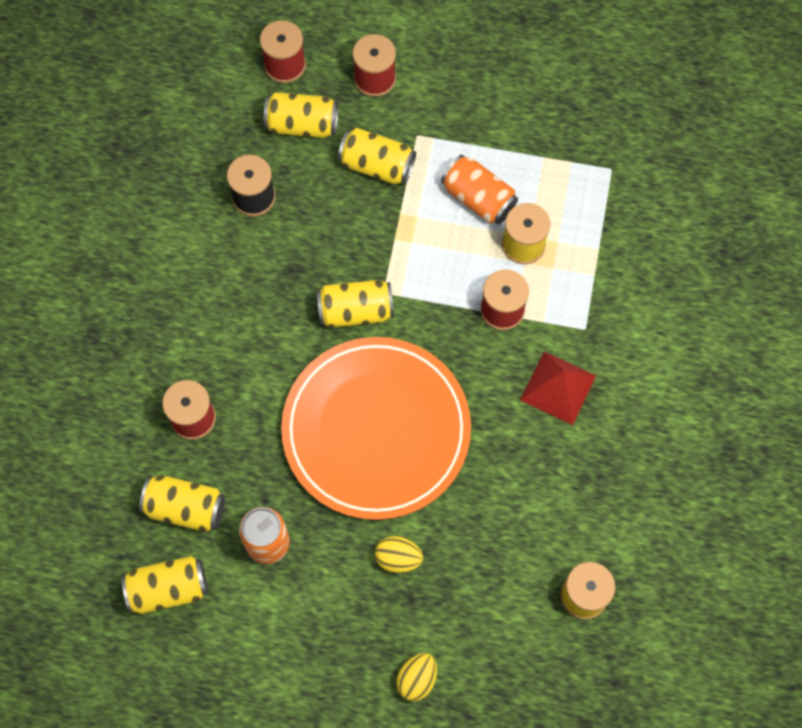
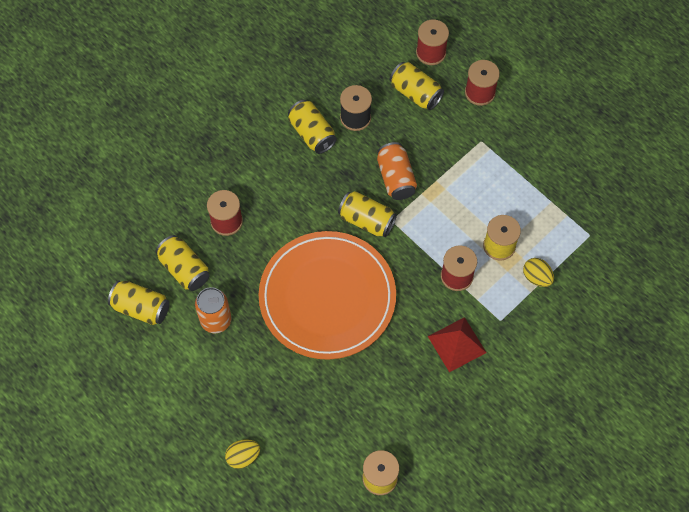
camera: 35 degrees right, 5 degrees down
yellow can [338,128,416,184] -> yellow can moved to [288,100,337,154]
yellow egg [375,536,423,573] -> yellow egg moved to [523,258,554,287]
orange can [441,155,518,224] -> orange can moved to [377,142,417,200]

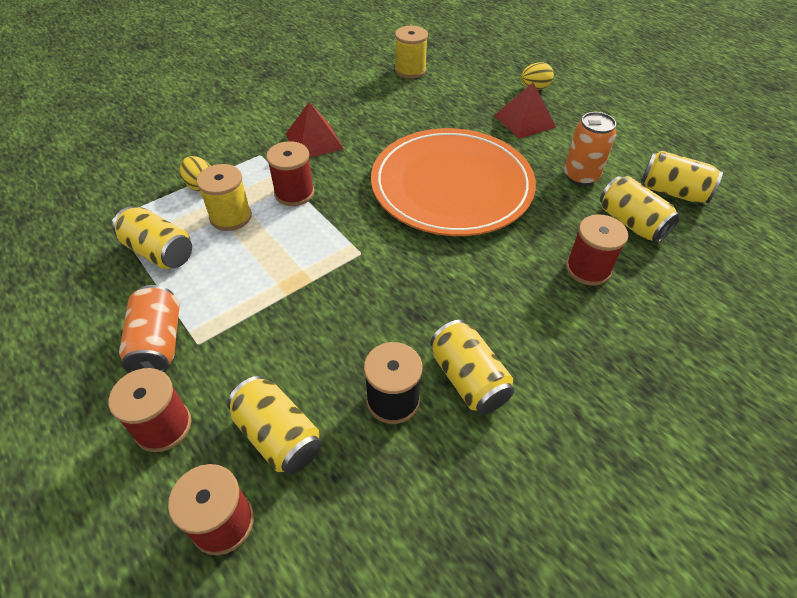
camera: 175 degrees left, 15 degrees down
yellow can [338,191,397,237] -> yellow can moved to [112,206,192,269]
orange can [377,142,417,200] -> orange can moved to [119,285,180,373]
none -> red pyramid [495,82,556,139]

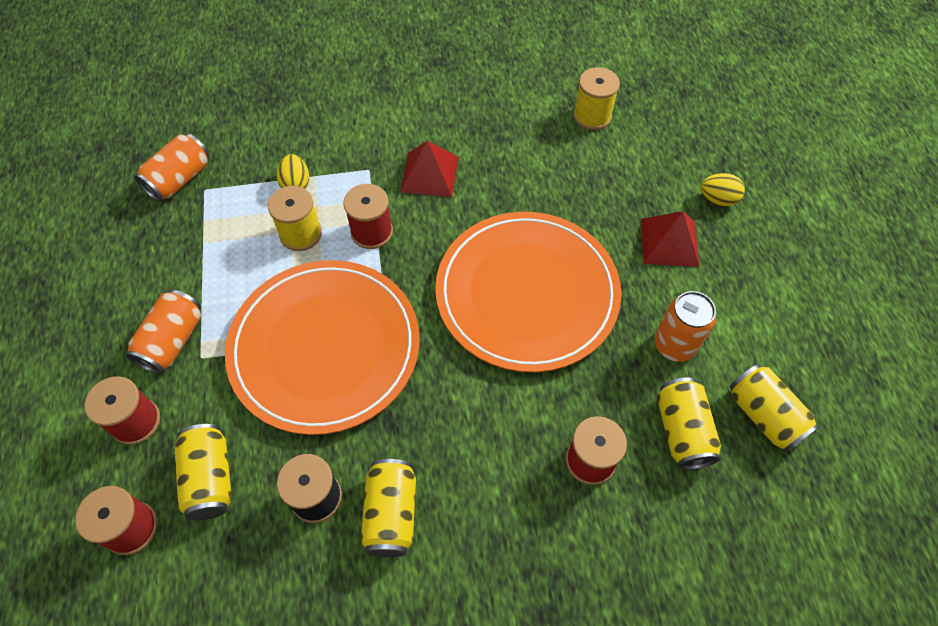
camera: 30 degrees right, 10 degrees up
yellow can [112,206,192,269] -> none
none -> orange can [134,134,210,202]
none -> orange plate [225,260,419,435]

